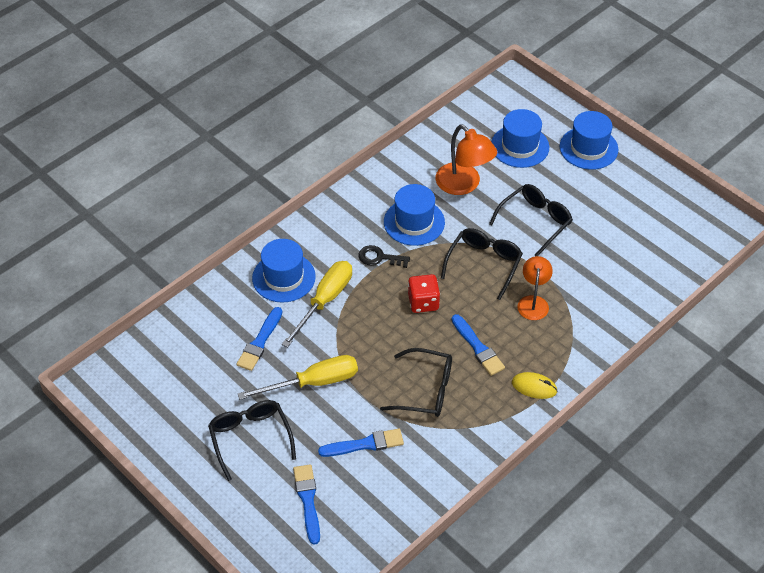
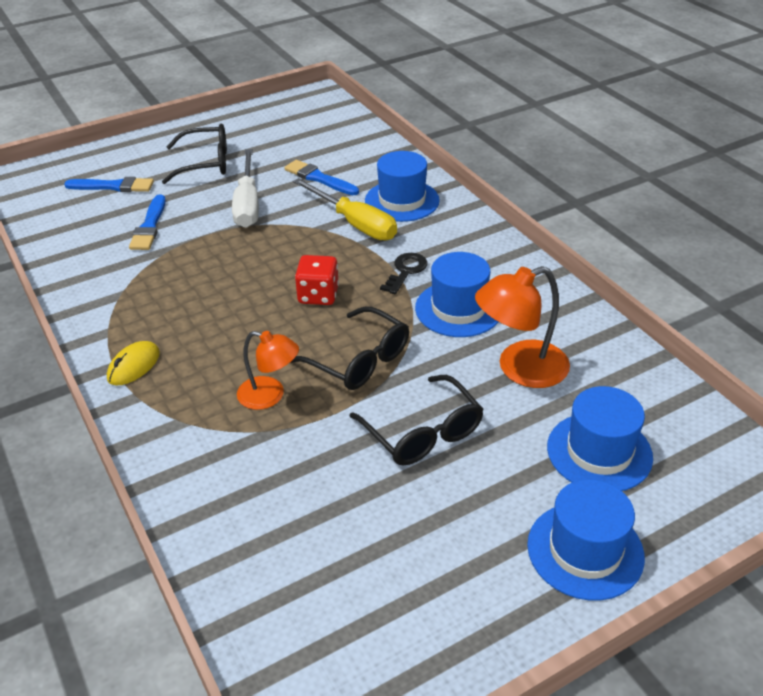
camera: 105 degrees right, 10 degrees down
yellow screwdriver [238,355,358,400] -> white screwdriver [232,149,259,228]
black glasses [380,348,452,417] -> none
blue brush [451,314,505,376] -> none

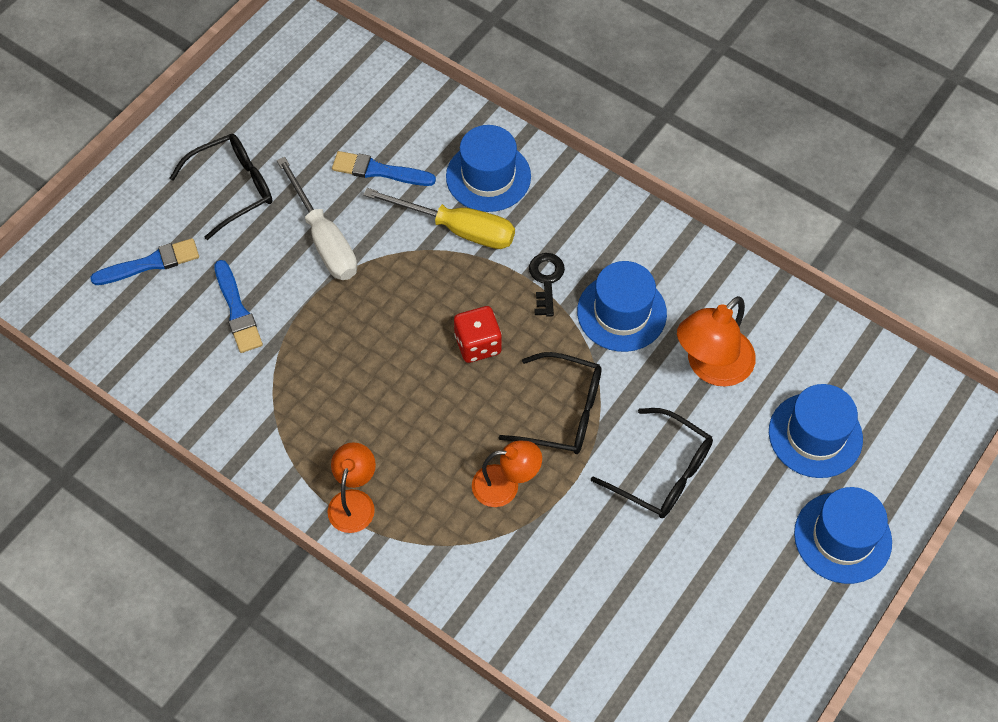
camera: 25 degrees left, 20 degrees up
yellow mouse [107,341,160,385] -> orange lamp [328,442,376,533]

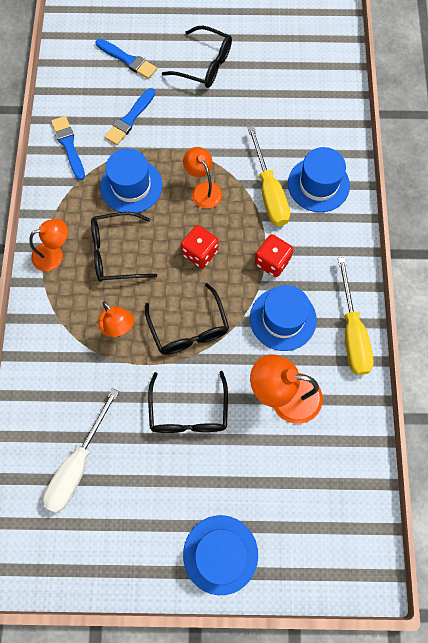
camera: 55 degrees right, 10 degrees up
white screwdriver [277,157,357,280] -> white screwdriver moved to [43,388,119,513]
blue brush [332,151,436,186] -> blue brush moved to [51,116,85,180]
black key [529,253,565,317] -> red dice [255,234,294,277]
blue hat [769,384,863,478] -> blue hat moved to [100,149,162,213]
none -> black glasses [91,212,157,282]
none -> orange lamp [183,147,222,209]
none -> yellow screwdriver [338,257,374,375]

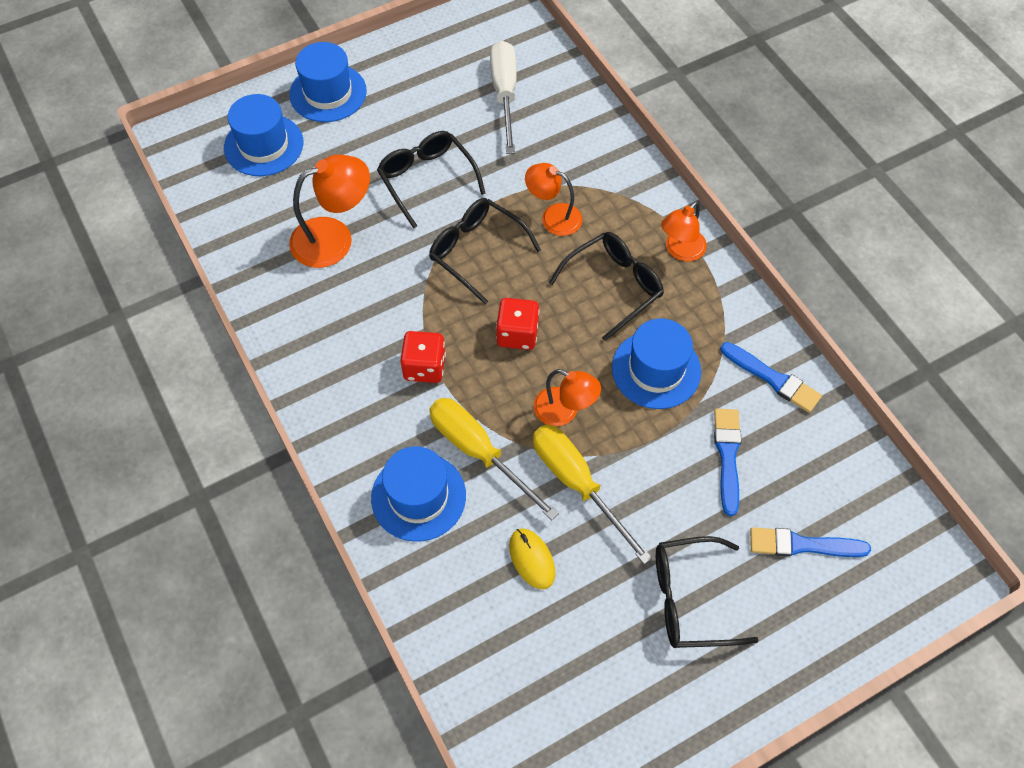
camera: 150 degrees right, 10 degrees down
blue hat [250,285,317,351] -> blue hat moved to [224,94,304,176]
yellow screwdriver [338,257,374,375] -> yellow screwdriver moved to [533,424,652,564]
none -> yellow mouse [509,528,555,589]

